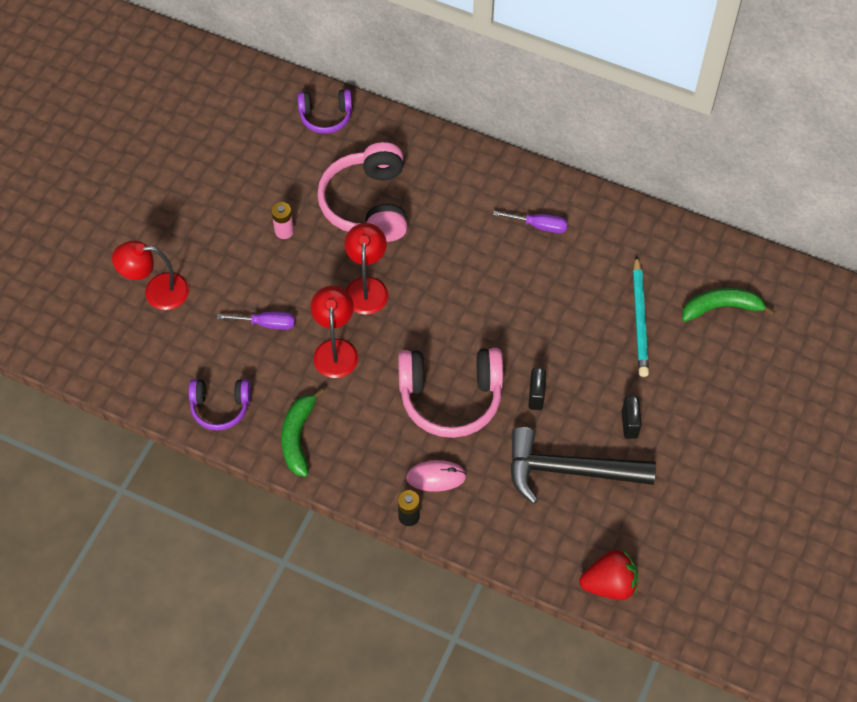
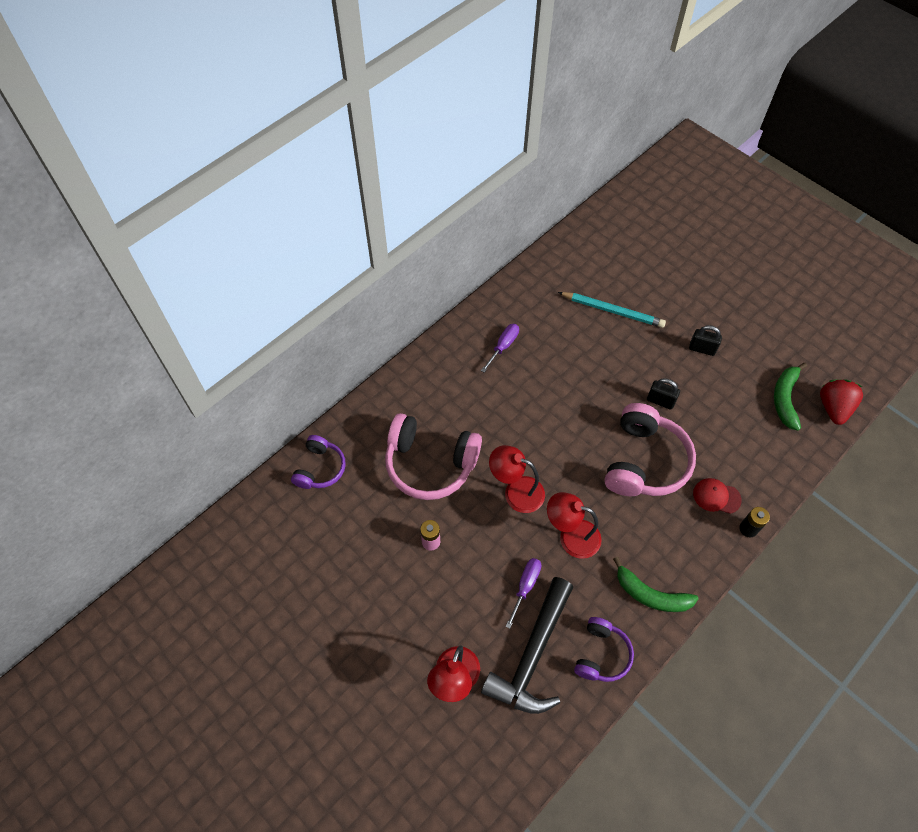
camera: 70 degrees left, 0 degrees up
pink mouse [406,460,467,492] -> red cap [693,478,742,514]
black hammer [510,427,656,504] -> black hammer moved to [481,577,573,714]
green banana [682,288,775,322] -> green banana moved to [774,363,807,431]

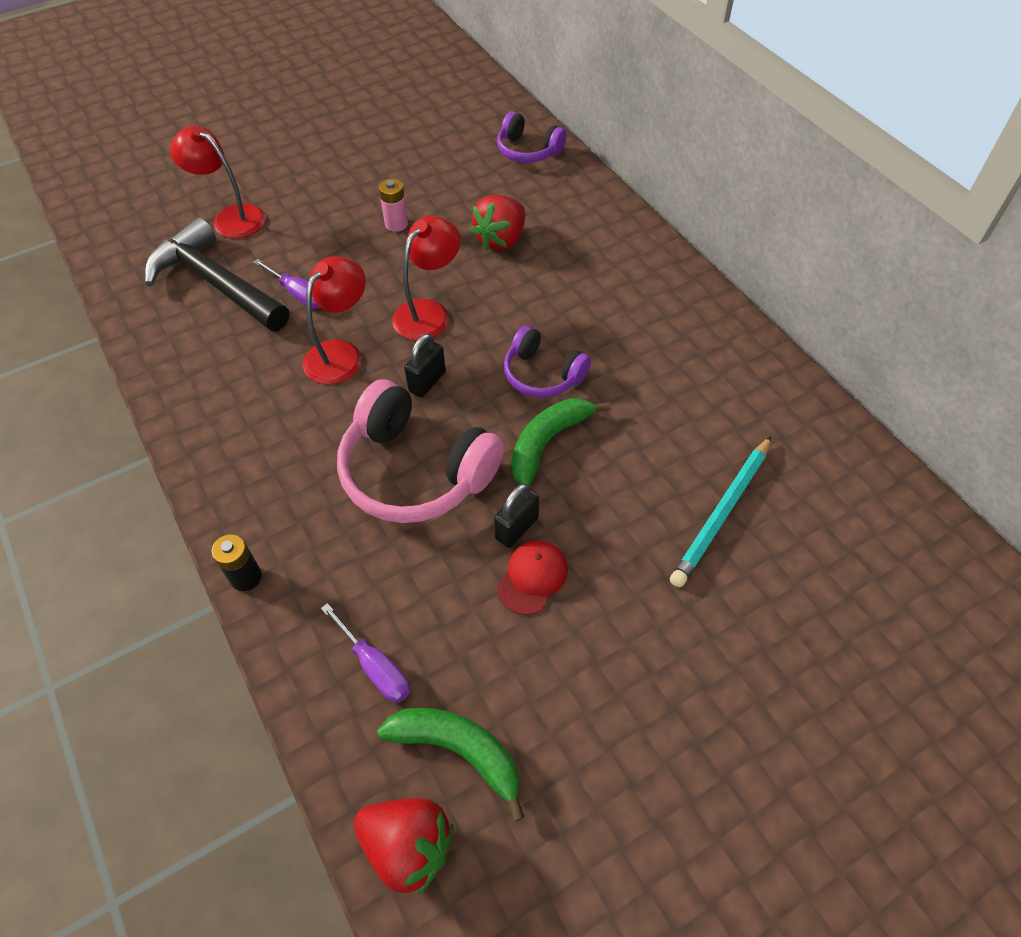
camera: 105 degrees right, 5 degrees down
pink headphones [385,413,482,500] -> red strawberry [470,195,525,250]
purple screwdriver [481,324,519,373] -> purple screwdriver moved to [321,603,410,703]
purple headphones [574,617,634,682] -> purple headphones moved to [504,325,591,398]
green banana [613,557,699,612] -> green banana moved to [511,398,611,486]
black padlock [689,325,722,356] -> black padlock moved to [404,334,446,397]
red cap [693,478,742,514] -> red cap moved to [497,540,568,615]

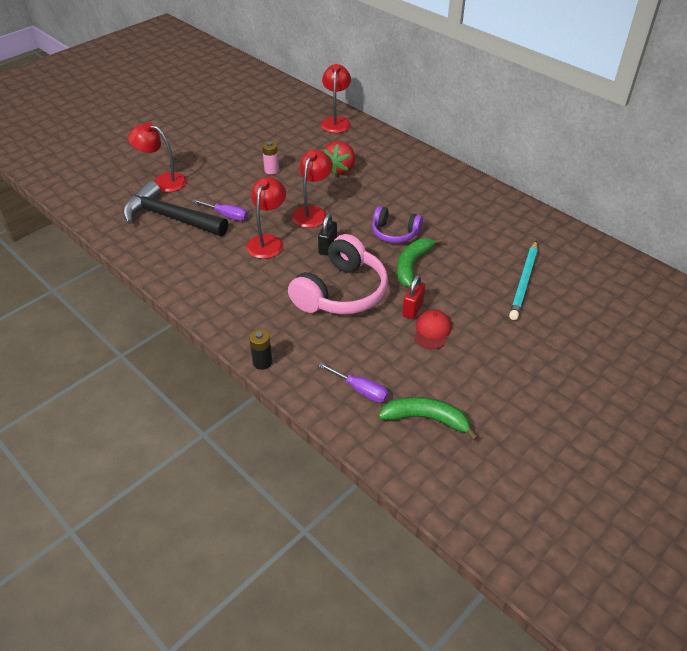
camera: 15 degrees left, 10 degrees down
pink headphones [337,379,504,523] -> pink headphones turned 75 degrees counterclockwise [288,234,388,314]
red strawberry [354,798,453,895] -> none
black padlock [494,483,539,548] -> red padlock [403,275,425,319]
purple headphones [497,111,567,163] -> red lamp [321,64,351,133]

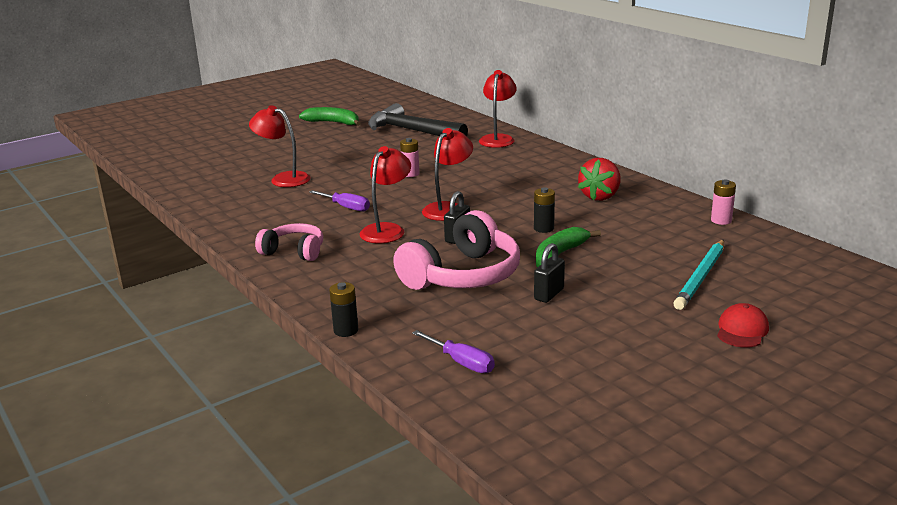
camera: 10 degrees right, 20 degrees down
black hammer [123,181,228,236] -> black hammer moved to [368,103,468,136]
red strawberry [323,141,355,175] -> red strawberry moved to [578,158,621,201]
purple headphones [372,206,423,243] -> black battery [534,187,555,233]
green banana [379,397,478,441] -> green banana moved to [299,107,361,126]
red padlock [403,275,425,319] -> black padlock [534,243,565,303]
red cap [414,309,451,349] -> red cap moved to [717,303,769,348]
none -> pink headphones [255,223,323,261]
none -> pink battery [711,179,736,225]

